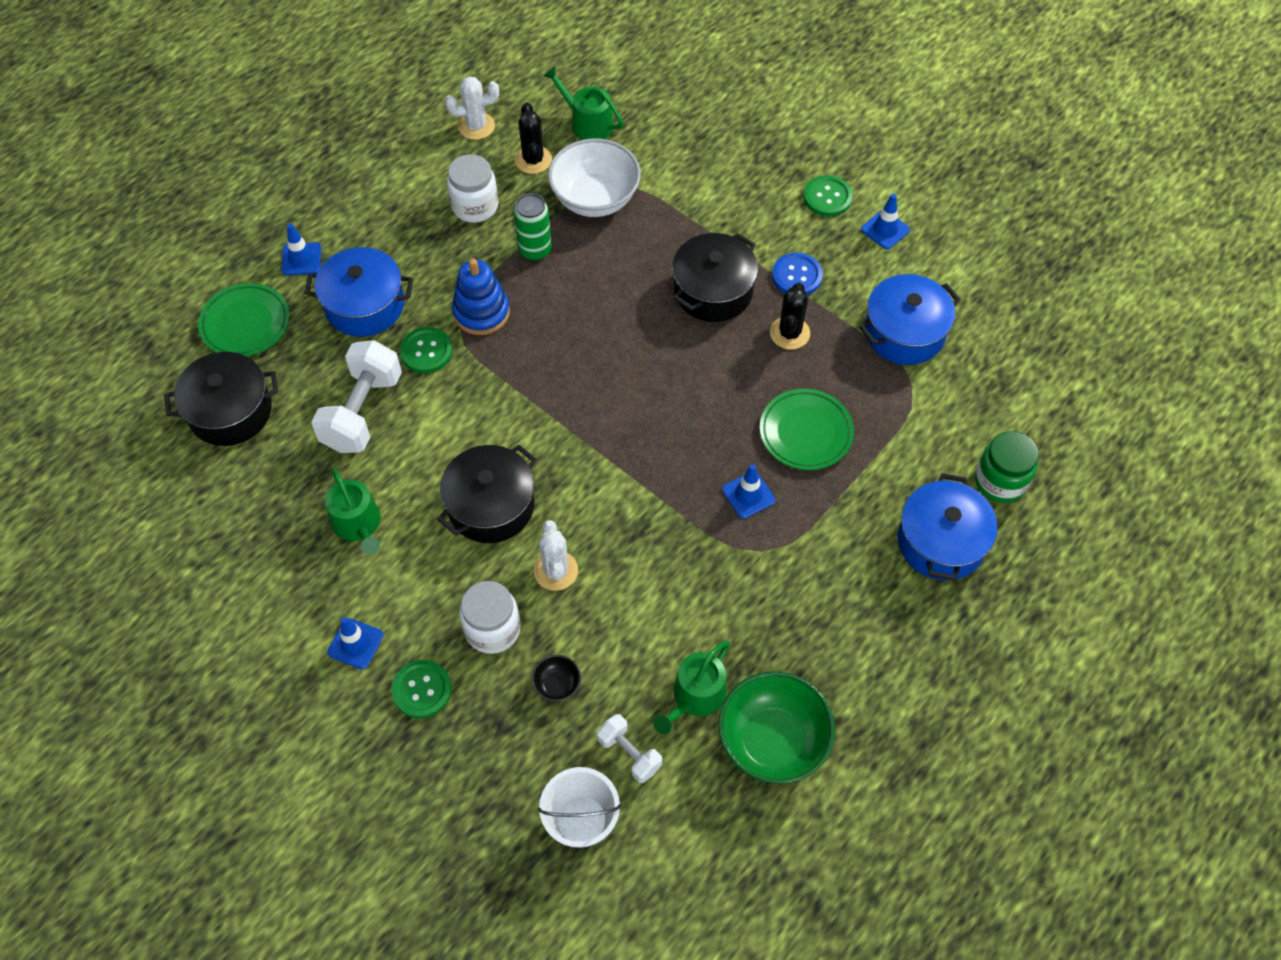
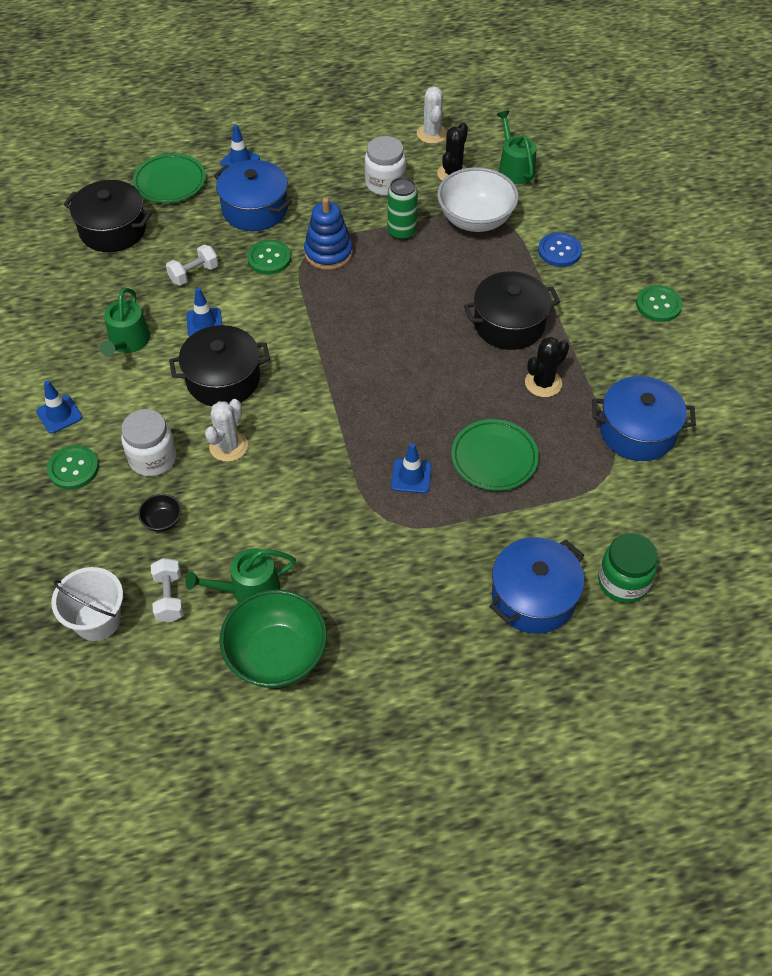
camera: 35 degrees right, 5 degrees down
white dumbbell [311,340,402,453] -> white dumbbell [166,244,218,286], size x0.55
white cactus [445,76,499,140] -> white cactus turned 60 degrees clockwise [417,87,447,144]
blue button [772,253,823,295] -> blue button moved to [538,232,582,267]
blue traffic cone [861,194,910,249] -> blue traffic cone moved to [186,288,222,337]

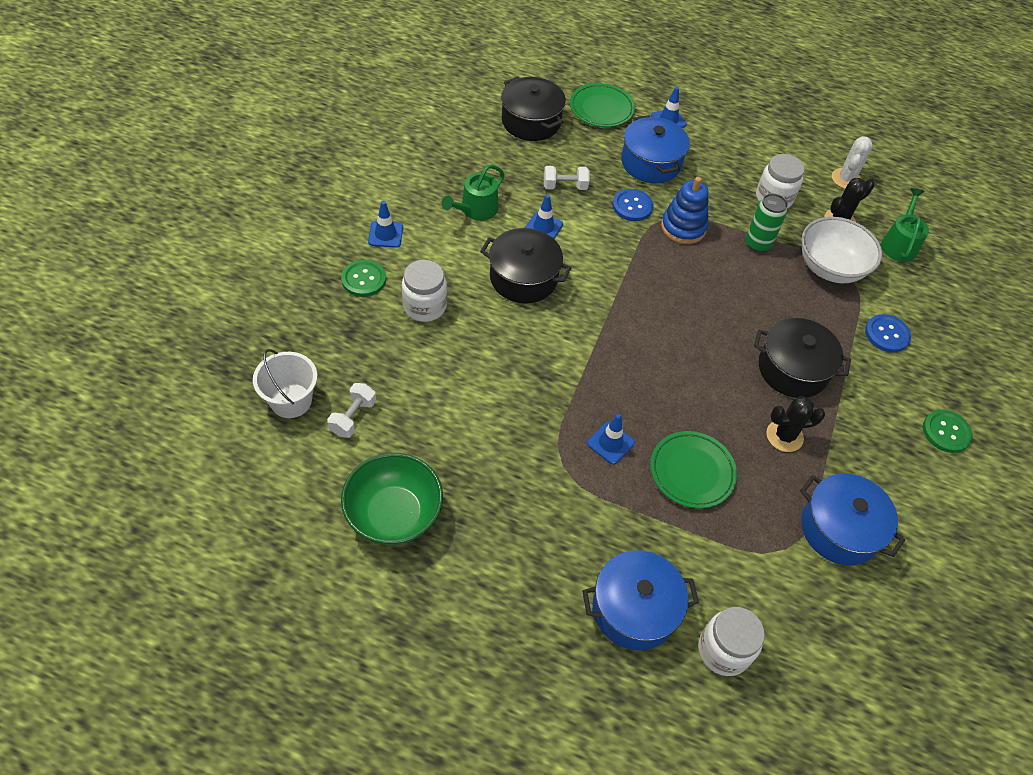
camera: 30 degrees right, 0 degrees up
black bowl [138,494,181,532] -> none
green watering can [186,548,296,602] -> none
white cactus [205,399,248,462] -> none
green button [247,240,291,274] -> blue button [613,189,653,221]
green jar [598,533,658,603] -> white jar [699,607,765,676]

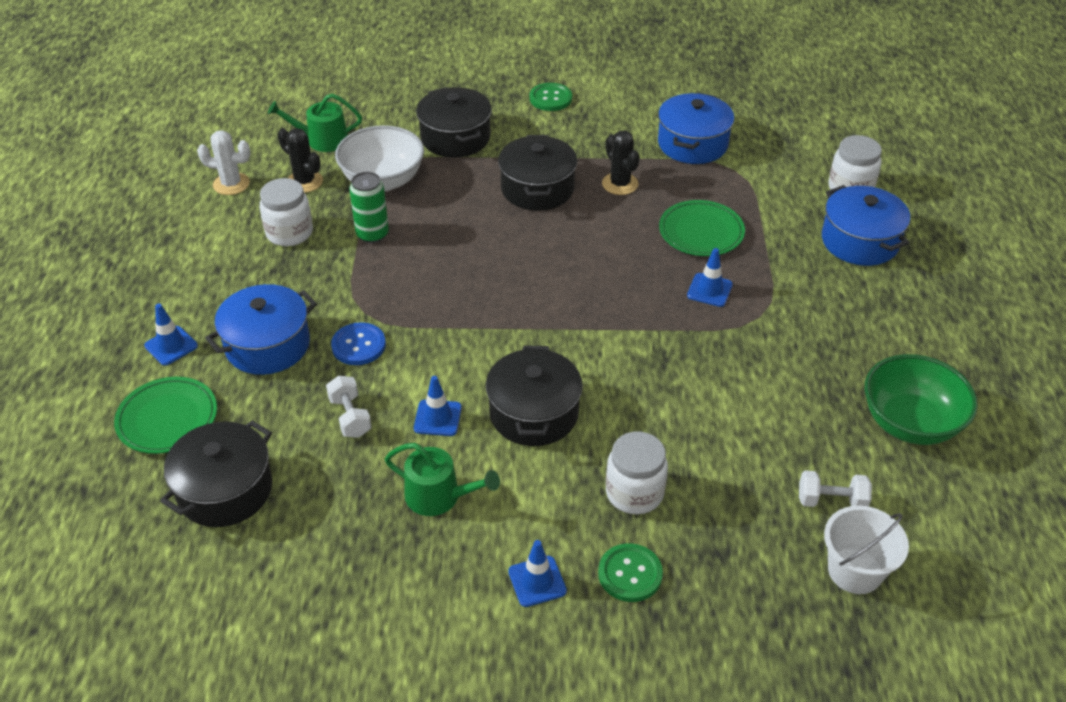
camera: 105 degrees left, 10 degrees down
blue stacking toy [661,177,709,244] -> none
blue button [865,314,911,352] -> black pot [416,87,492,158]

